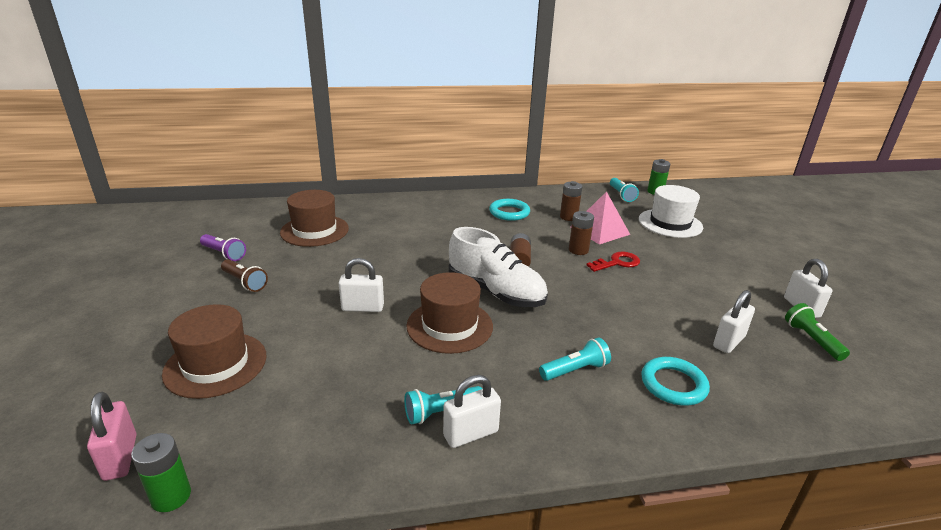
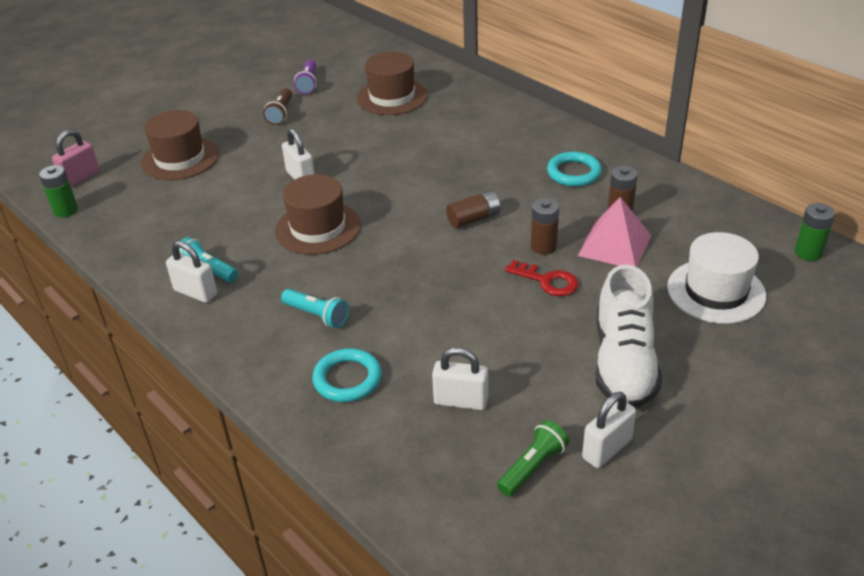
camera: 60 degrees right, 10 degrees up
white shoe [449,227,548,307] -> white shoe moved to [596,264,662,408]
turquoise flashlight [610,178,639,202] -> none

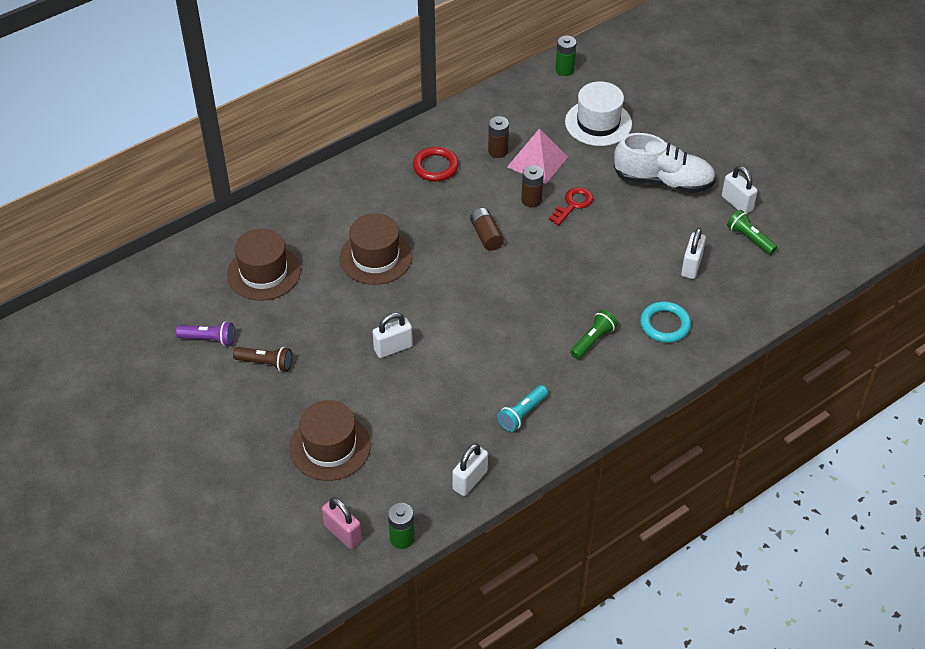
camera: 85 degrees left, 10 degrees up
white padlock [166,241,217,303] -> white padlock moved to [452,443,488,496]
brown hat [275,174,361,255] -> brown hat moved to [339,213,412,285]
turquoise flashlight [281,289,349,328] -> green flashlight [570,310,618,359]
turquoise ring [547,152,602,187] -> red ring [413,147,459,181]

